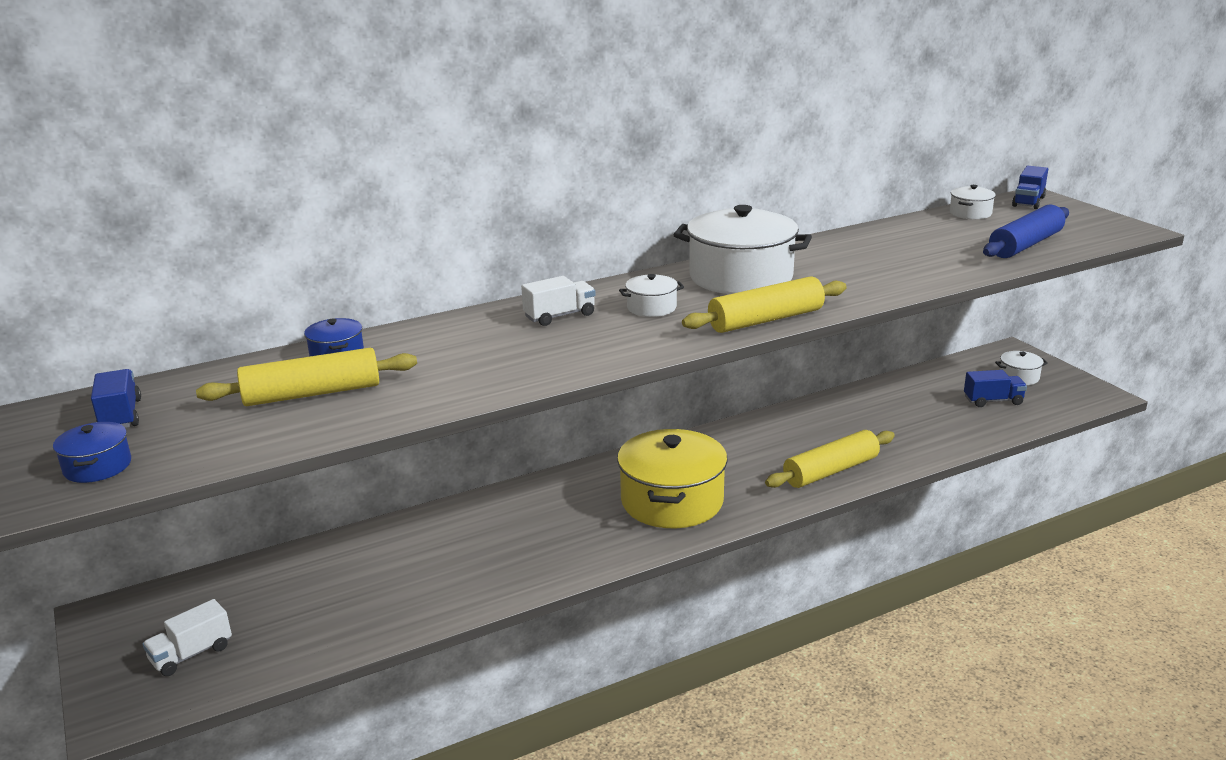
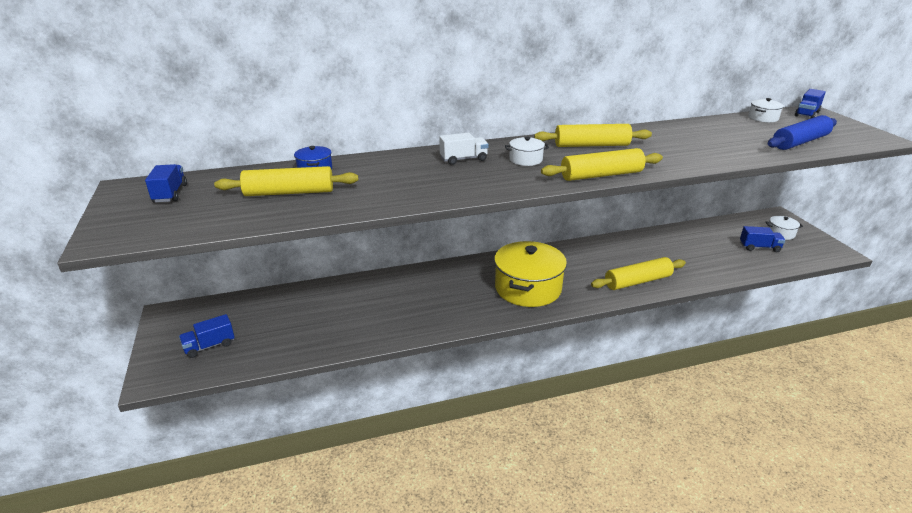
camera: 10 degrees right, 5 degrees up
blue pot [53,422,131,483] -> none
white truck [142,599,232,676] -> blue truck [179,314,235,358]
white pot [674,205,812,294] -> yellow rolling pin [534,124,652,147]

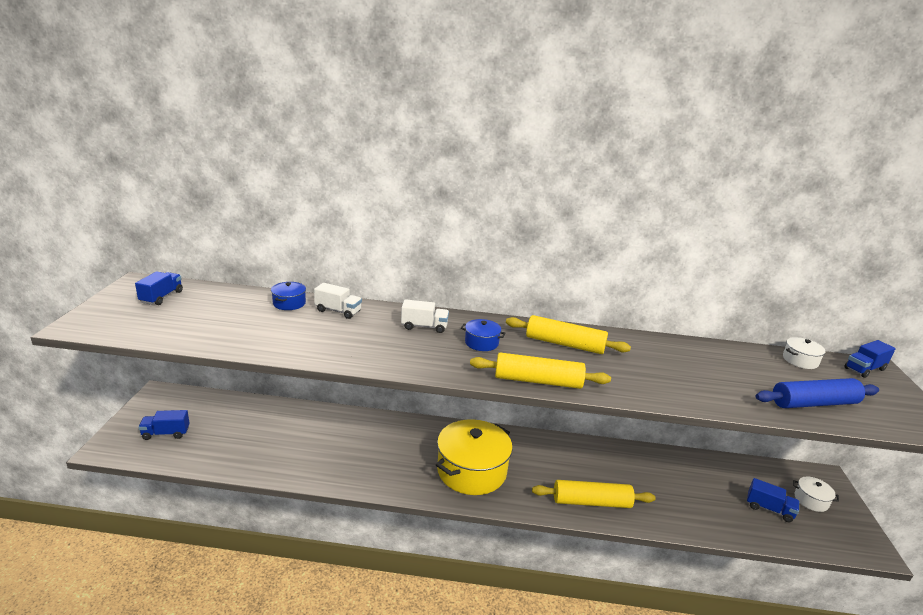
camera: 20 degrees right, 5 degrees down
yellow rolling pin [214,166,358,196] -> none
white pot [505,137,549,166] -> blue pot [461,319,506,351]
none -> white truck [314,283,362,319]

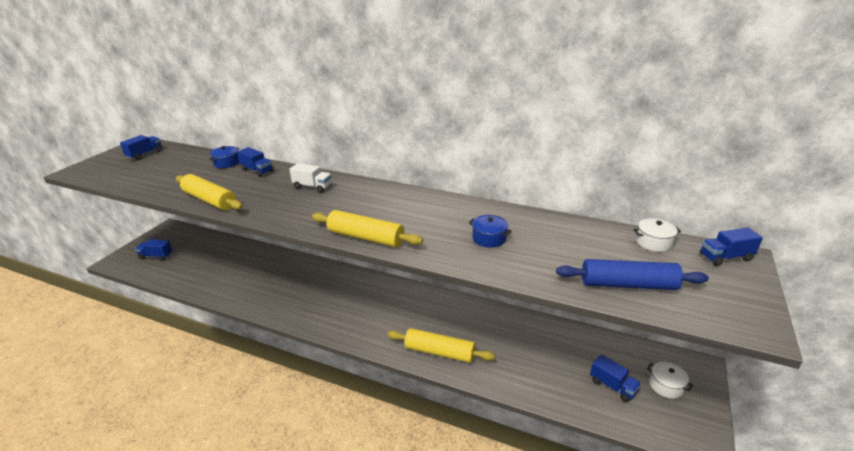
camera: 20 degrees right, 5 degrees up
white truck [314,283,362,319] -> blue truck [237,147,273,177]
yellow pot [436,419,513,495] -> none
blue pot [461,319,506,351] -> blue pot moved to [469,215,512,248]
yellow rolling pin [506,315,631,354] -> yellow rolling pin moved to [176,174,243,210]

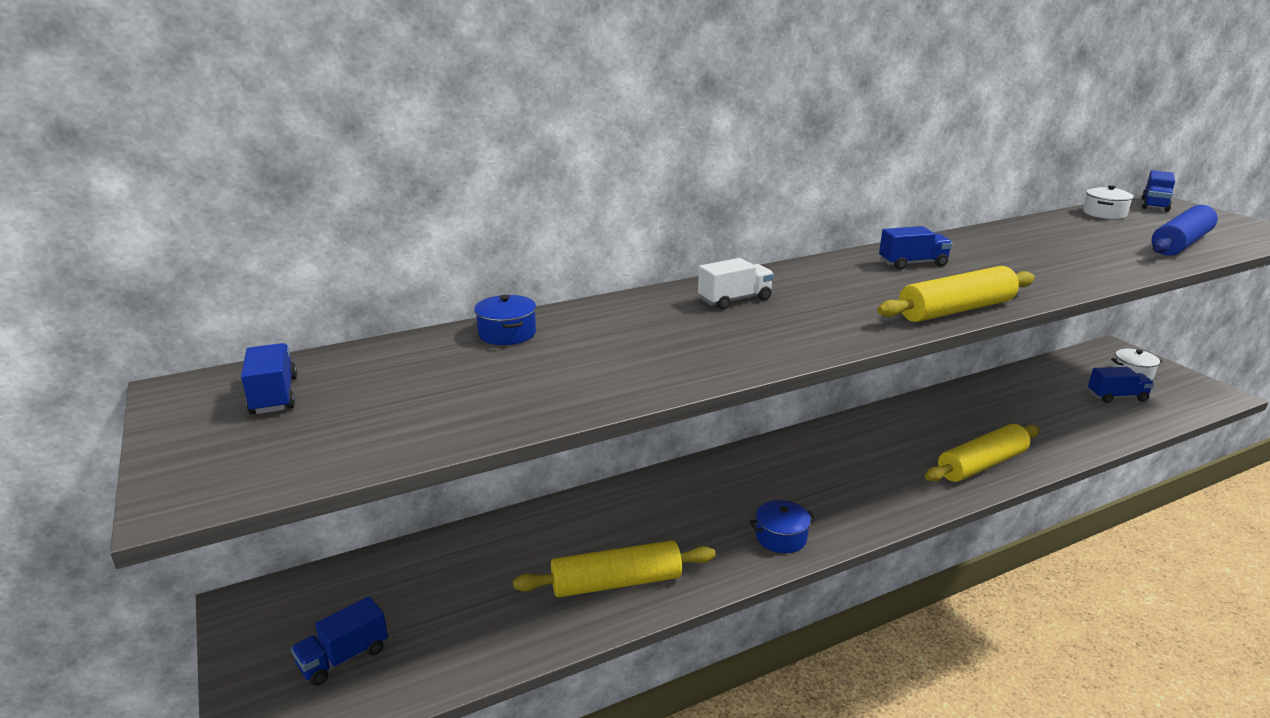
camera: 50 degrees left, 5 degrees down
yellow rolling pin [176,174,243,210] -> yellow rolling pin moved to [513,540,716,598]
blue truck [237,147,273,177] -> blue truck moved to [879,226,953,270]
blue pot [469,215,512,248] -> blue pot moved to [750,500,816,553]

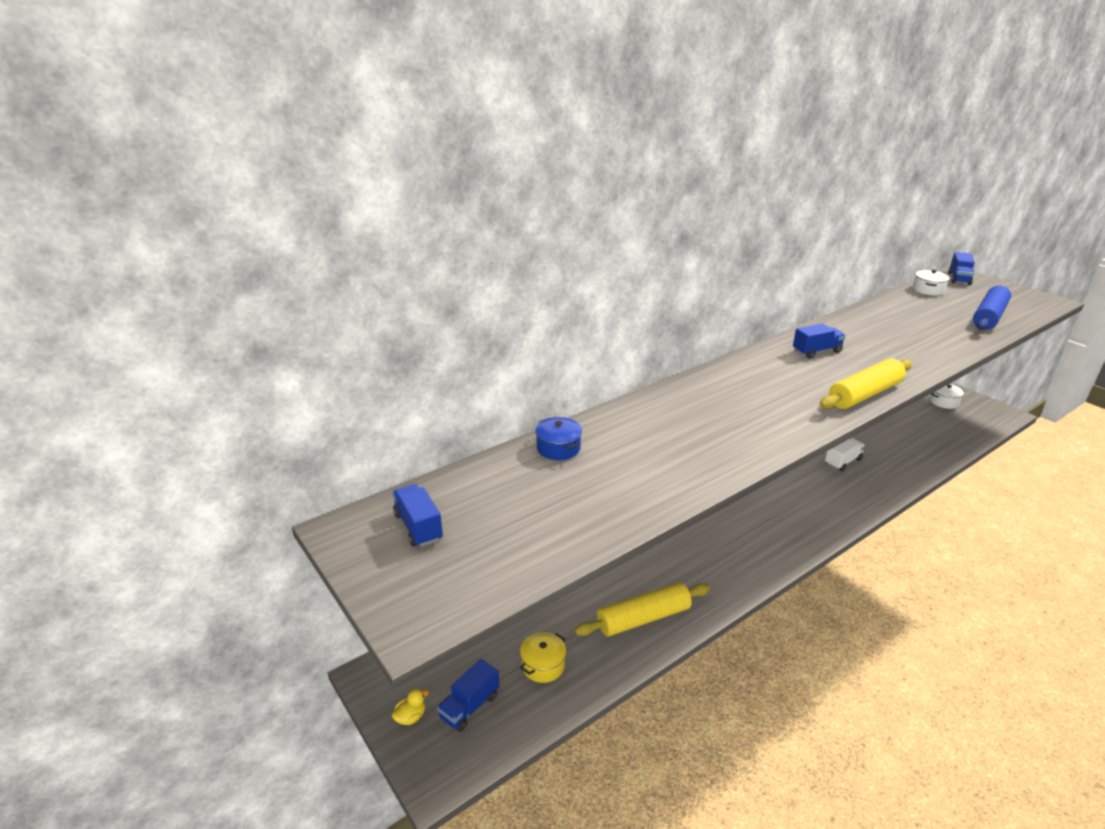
camera: 10 degrees left, 5 degrees up
white truck [698,258,774,310] -> white truck moved to [825,438,865,471]
blue pot [750,500,816,553] -> none
yellow rolling pin [925,424,1040,482] -> none
blue truck [1088,367,1154,403] -> none
none -> yellow duck [392,688,429,725]
none -> yellow pot [520,632,566,683]

